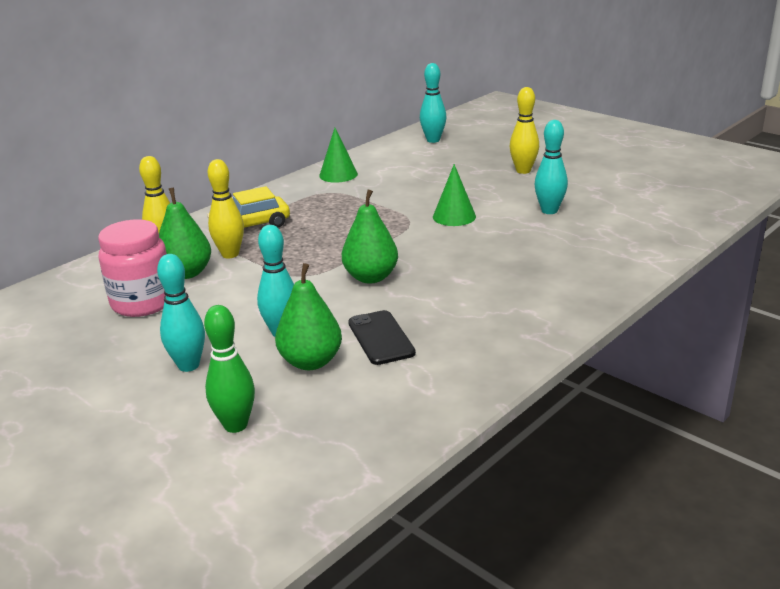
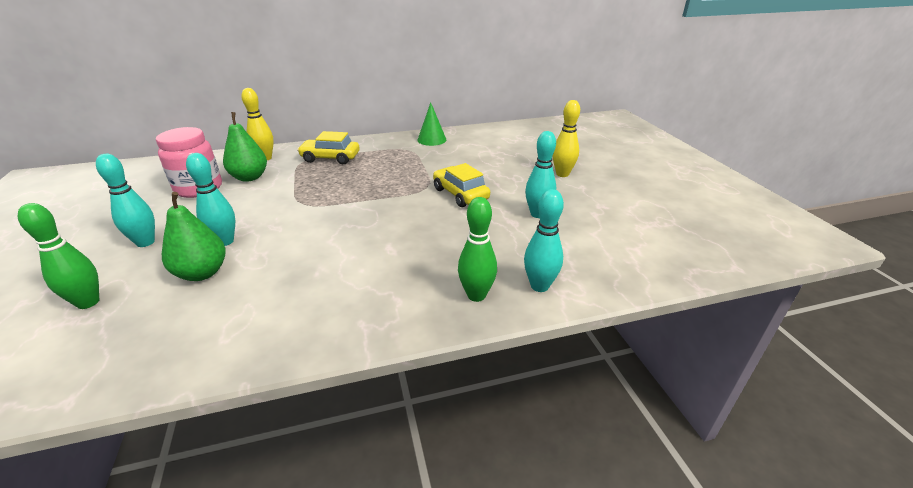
camera: 30 degrees right, 5 degrees up
yellow bowling pin [208,159,244,258] -> none
green pear [342,190,398,283] -> none
black phone [348,310,416,365] -> none
turquoise bowling pin [420,63,447,143] -> turquoise bowling pin moved to [524,189,564,292]
green cone [433,164,476,226] -> yellow car [433,163,490,207]
none -> green bowling pin [458,197,497,302]

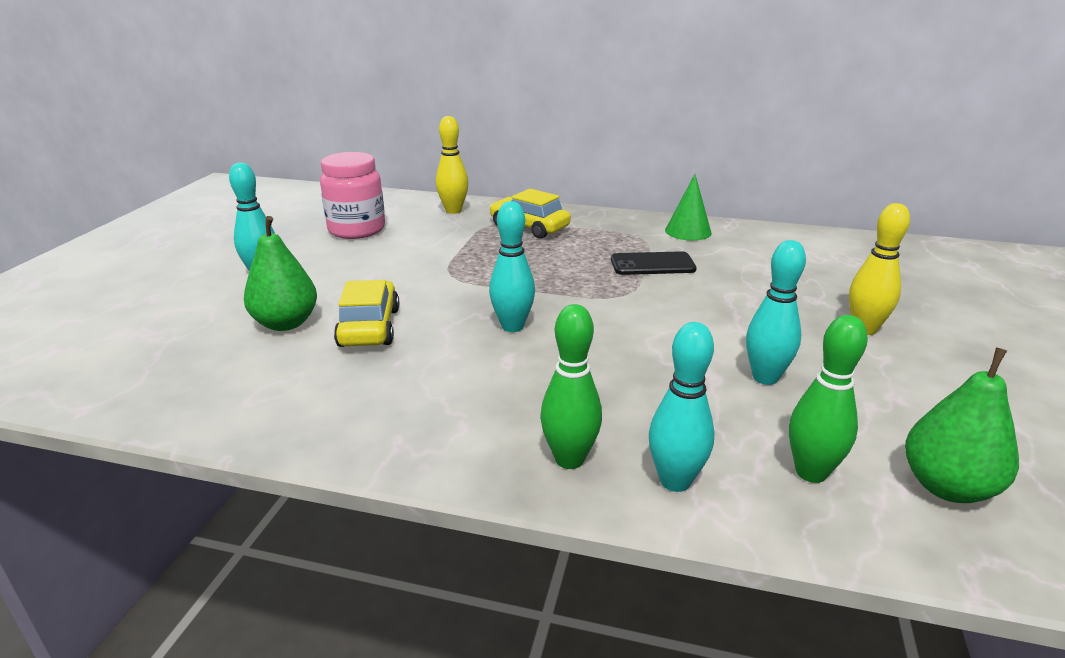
camera: 30 degrees right, 5 degrees down
green bowling pin [18,203,99,309] -> green bowling pin moved to [789,315,868,483]
turquoise bowling pin [186,153,235,246] -> turquoise bowling pin moved to [489,201,535,332]
green pear [223,112,267,182] -> green pear moved to [905,347,1019,503]
yellow car [433,163,490,207] -> yellow car moved to [334,280,399,347]
none -> black phone [611,251,697,275]

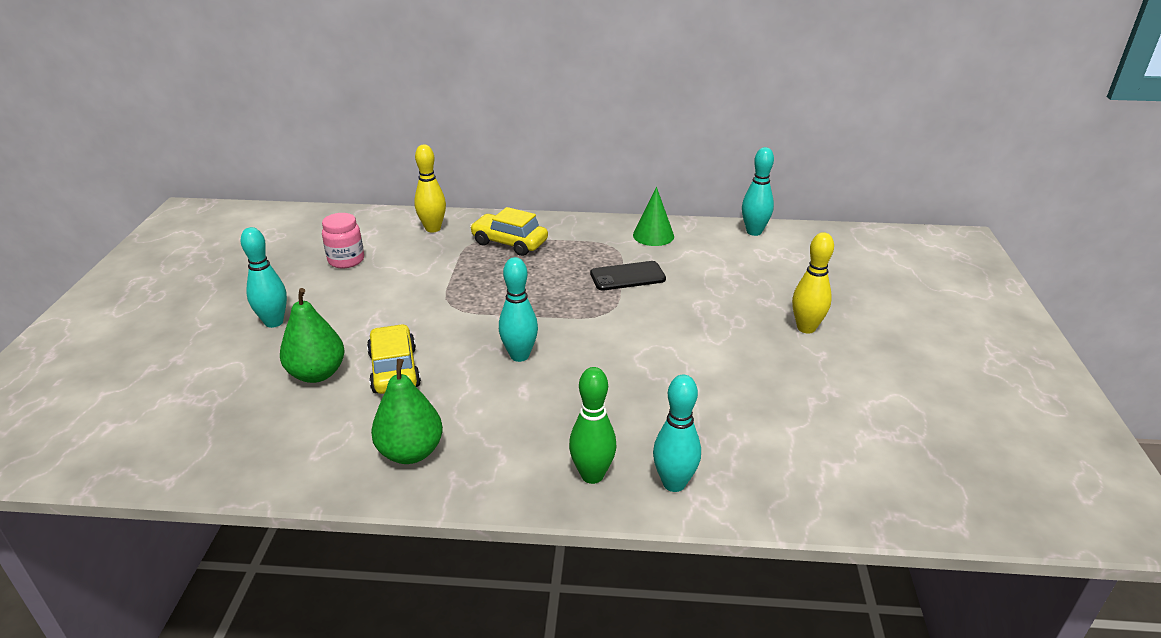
camera: 10 degrees left, 5 degrees up
pink jar [320,152,385,239] -> pink jar [322,213,364,268], size x0.67
turquoise bowling pin [746,240,806,385] -> turquoise bowling pin moved to [742,147,774,236]
green bowling pin [789,315,868,483] -> none
green pear [905,347,1019,503] -> green pear moved to [371,359,443,464]

